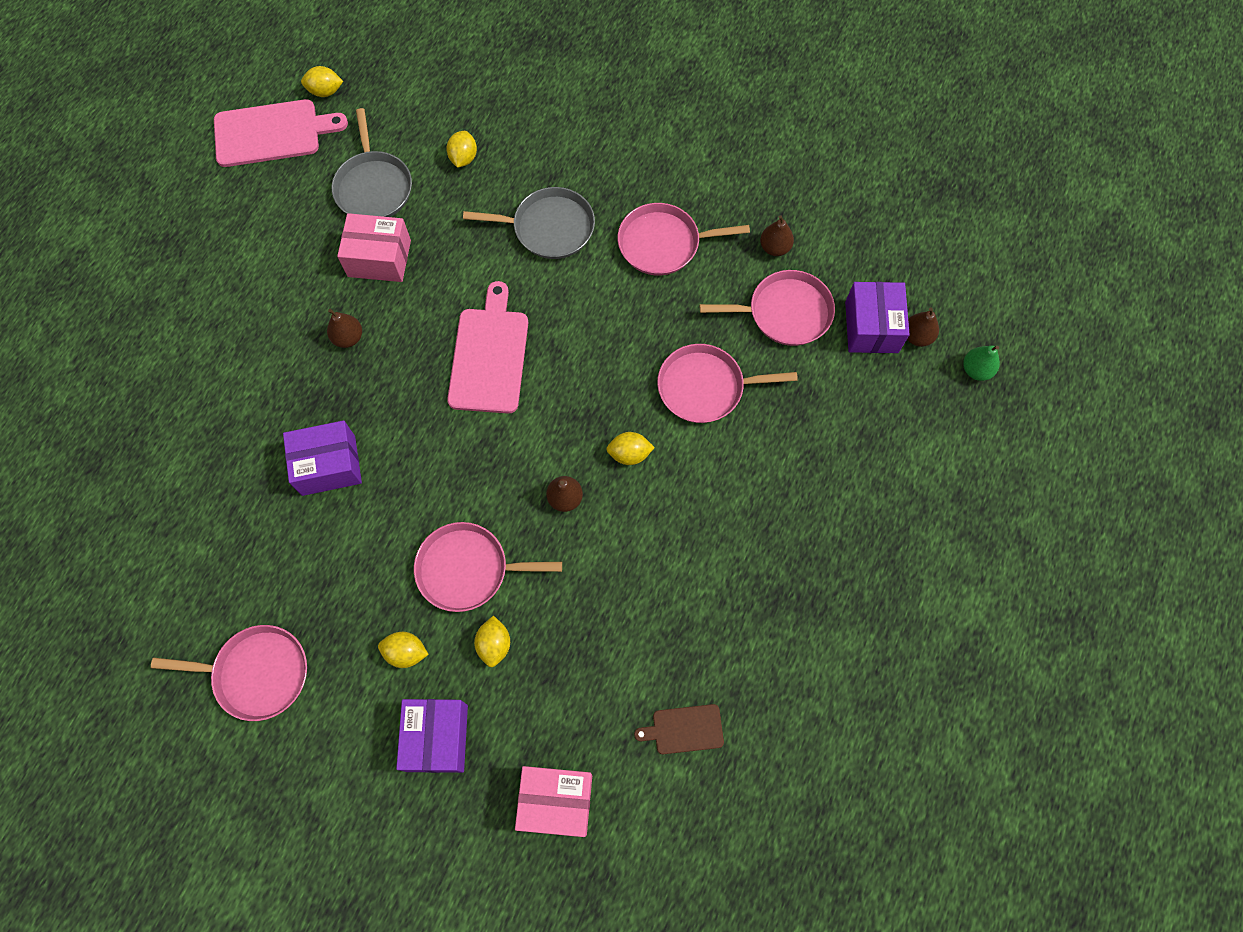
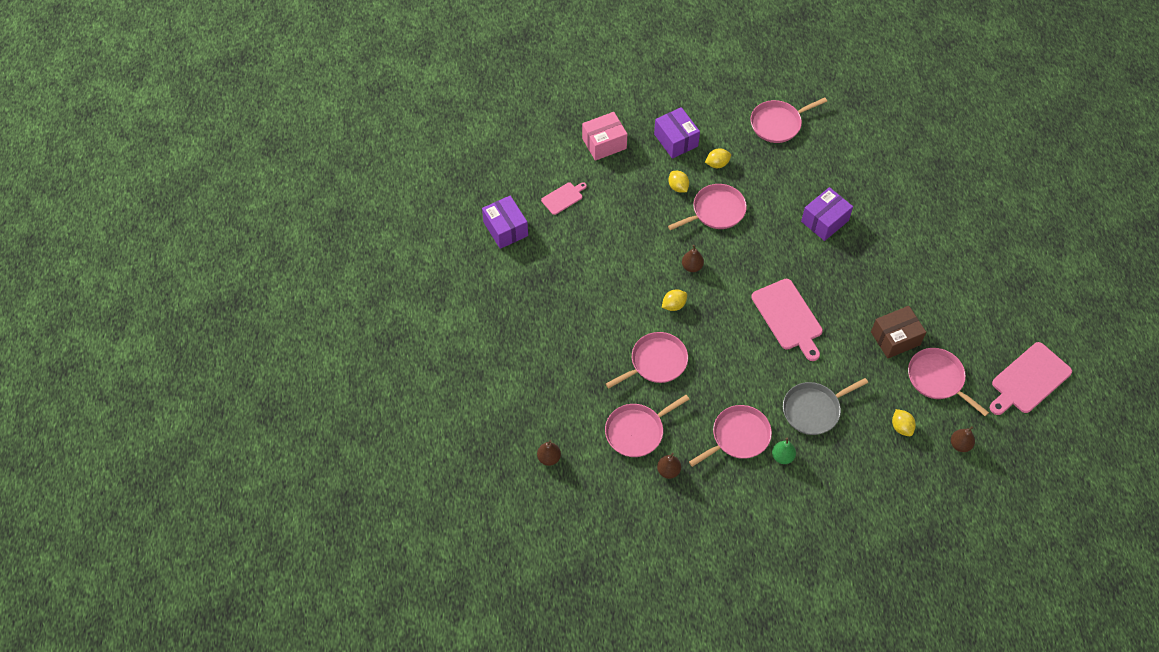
camera: 150 degrees right, 10 degrees down
yellow lemon [301,66,343,97] -> none
brown pear [327,309,362,348] -> brown pear moved to [951,426,975,452]
grey pan [332,108,412,217] -> pink pan [908,348,989,416]
pink box [337,213,411,282] -> brown box [871,306,926,359]
brown cutting board [634,704,724,754] -> pink cutting board [541,182,587,215]
purple box [845,282,910,353] -> purple box moved to [482,195,528,249]
green pear [963,345,1000,381] -> green pear moved to [772,438,796,464]

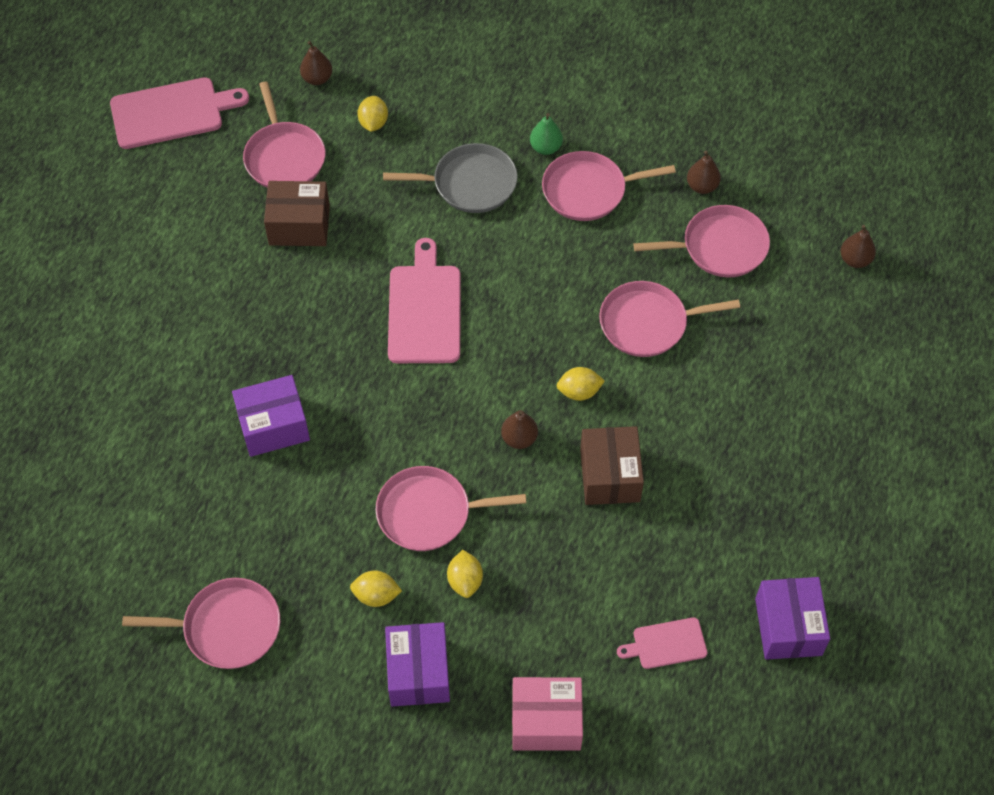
camera: 155 degrees left, 0 degrees up
none -> brown box [580,426,644,505]

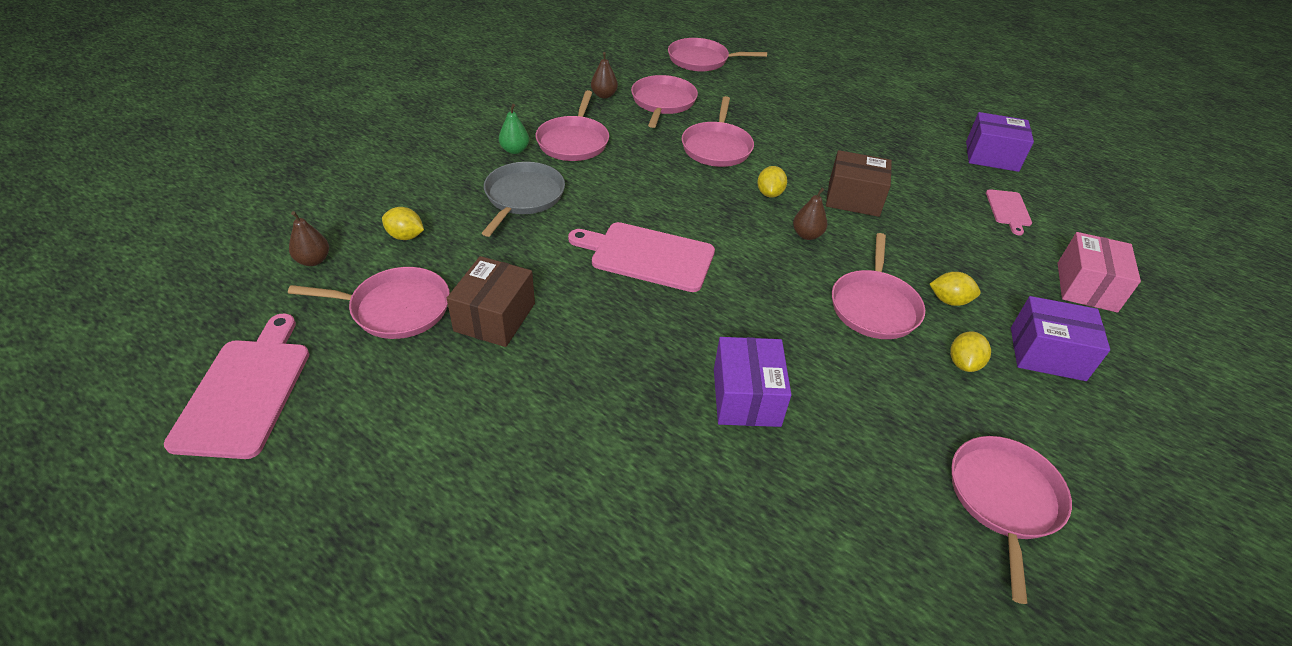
camera: 75 degrees left, 15 degrees down
brown pear [841,225,876,268] -> pink pan [668,38,767,72]

